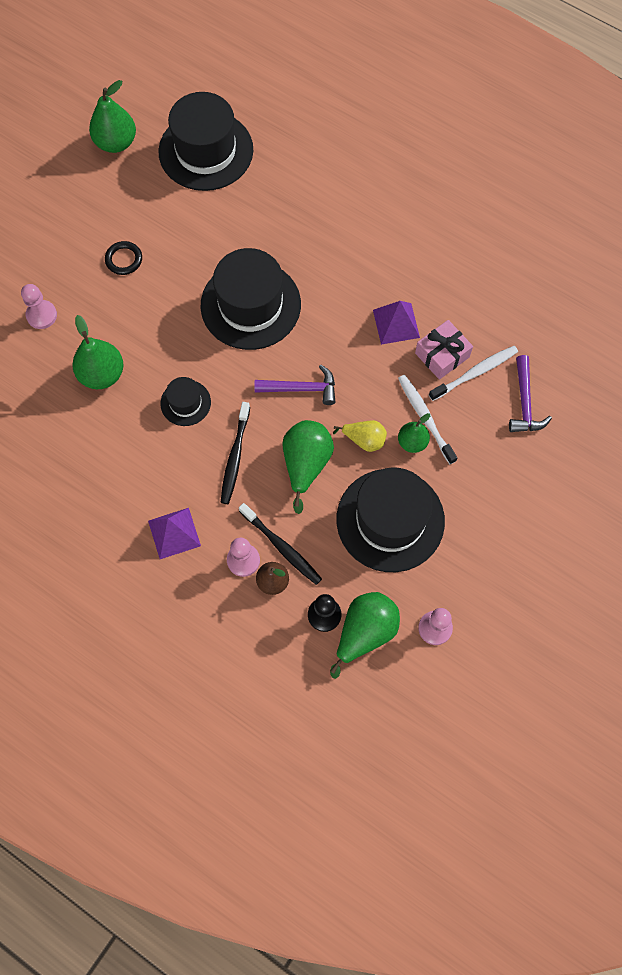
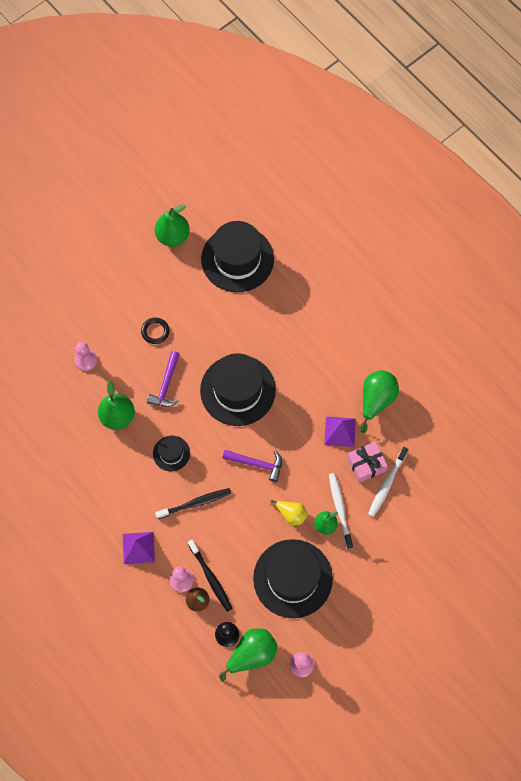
camera: 15 degrees right, 0 degrees up
black toothbrush [221,402,250,504] -> black toothbrush turned 135 degrees counterclockwise [155,488,231,519]
green pear [282,420,334,514] -> green pear moved to [360,370,399,433]
white toothbrush [429,346,518,401] -> white toothbrush turned 135 degrees clockwise [368,447,408,517]
purple hammer [509,355,552,432] -> purple hammer moved to [147,351,180,407]

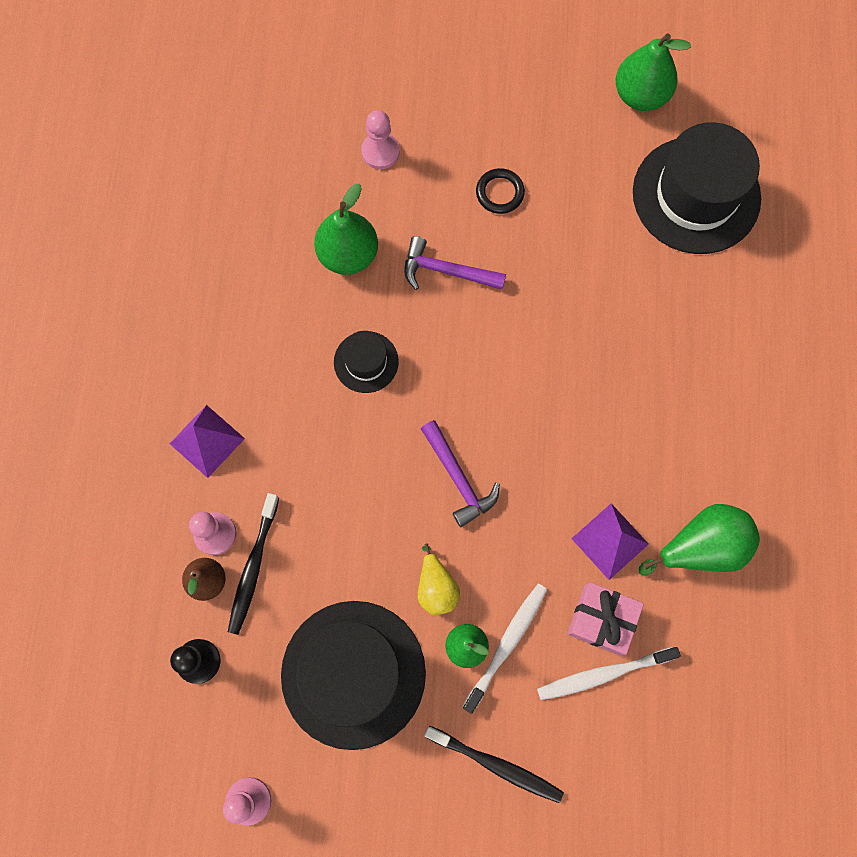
camera: 45 degrees right, 5 degrees up
purple hammer [147,351,180,407] -> purple hammer turned 45 degrees clockwise [404,236,506,290]
black toothbrush [155,488,231,519] -> black toothbrush moved to [424,726,564,803]
black hat [200,353,276,426] -> none
green pear [219,628,278,682] -> none

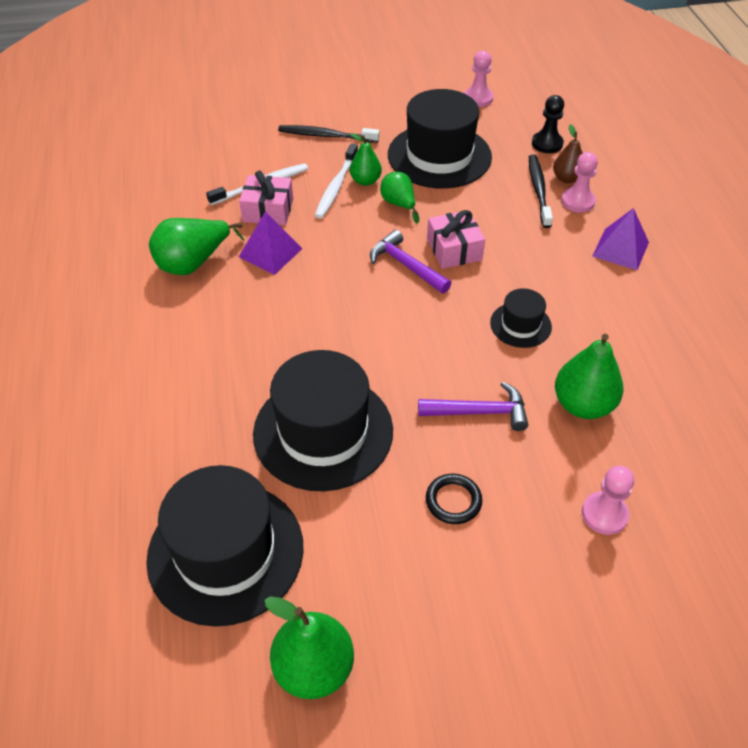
camera: 165 degrees right, 25 degrees down
yellow pear [418,543,460,615] -> green pear [380,172,419,224]
none -> black hat [253,350,393,491]
none -> pink gift [427,210,485,269]

